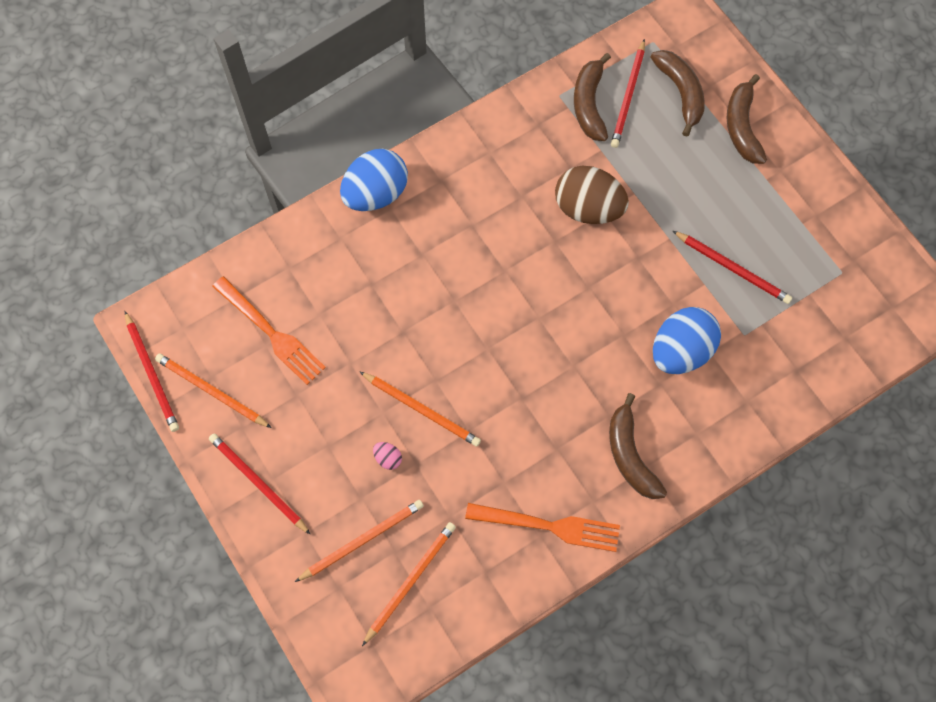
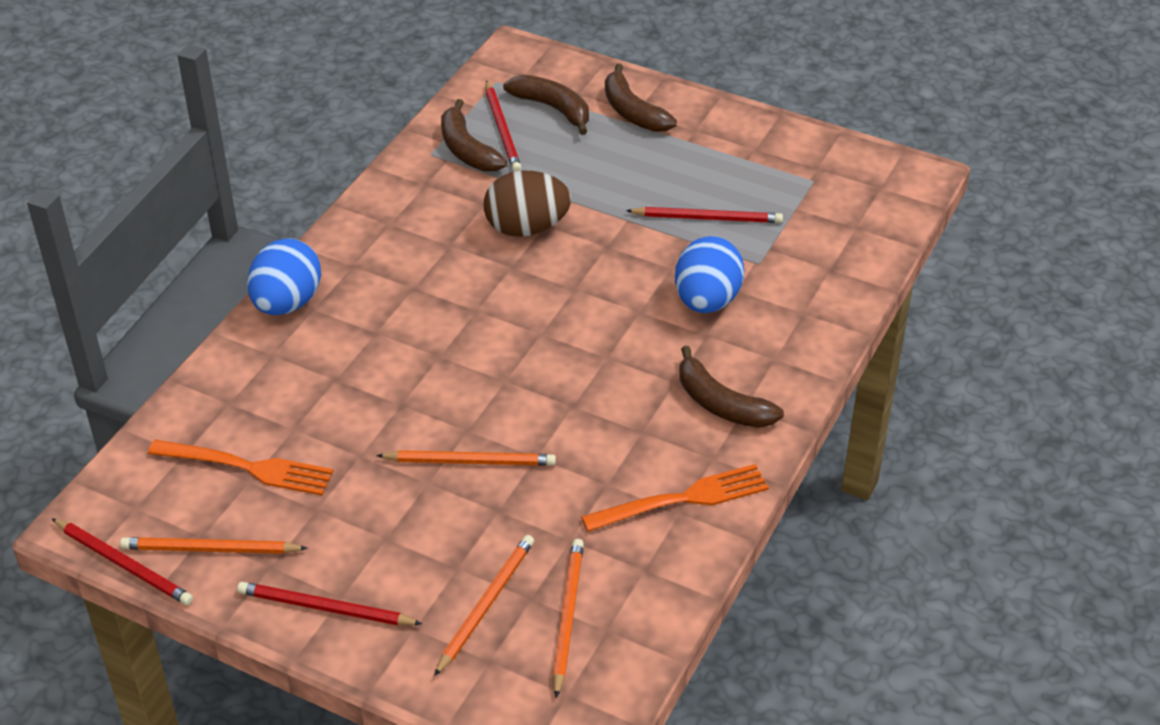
camera: 30 degrees left, 25 degrees down
pink egg [373,442,402,470] -> none

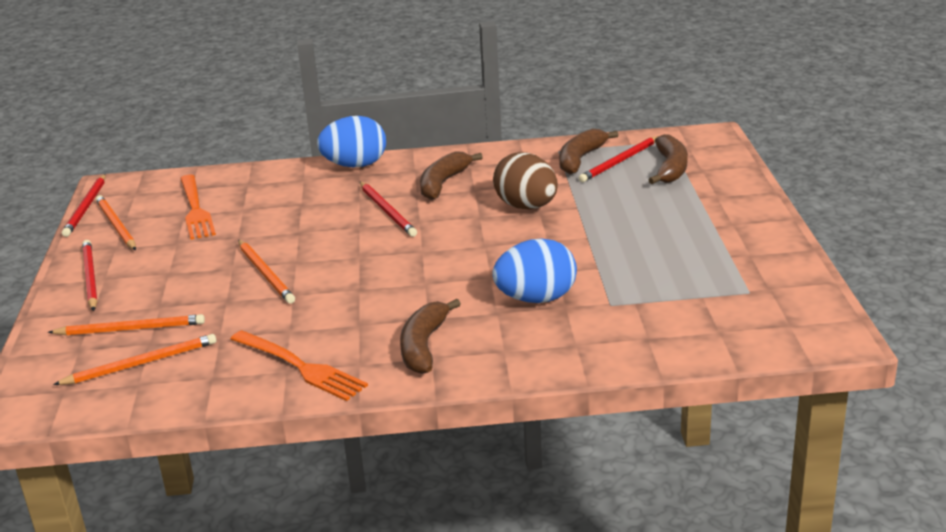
camera: 60 degrees right, 15 degrees down
brown banana [605,64,677,132] -> brown banana moved to [420,151,483,200]
red pencil [626,207,783,223] -> red pencil moved to [360,182,417,237]

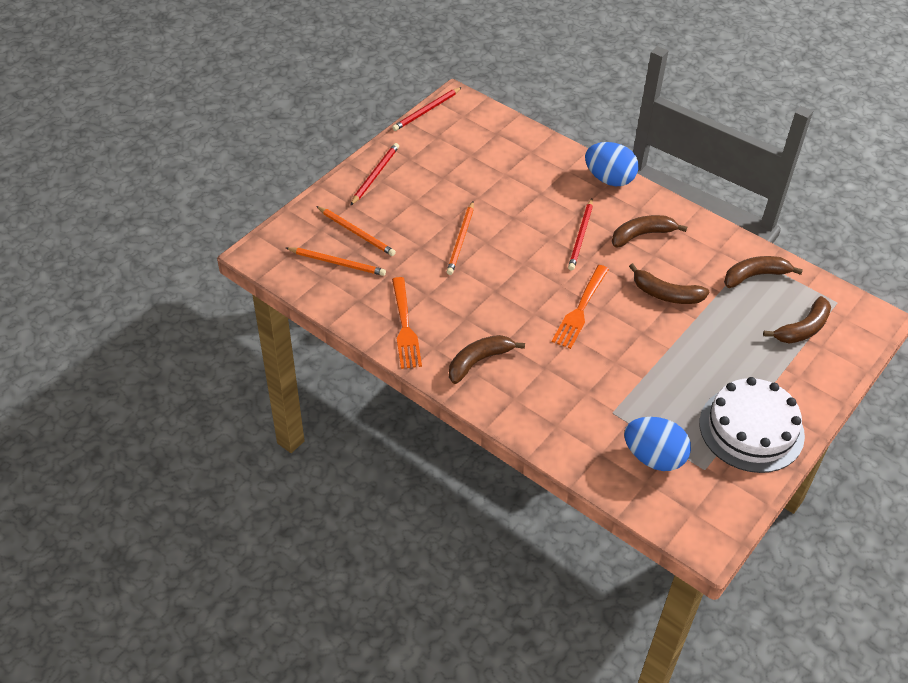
camera: 40 degrees right, 20 degrees up
orange pencil [96,195,136,250] -> none
orange fork [180,175,216,240] -> orange fork moved to [552,265,609,349]
blue egg [492,239,577,303] -> blue egg moved to [624,417,691,471]
brown egg [493,152,558,210] -> brown banana [629,263,709,304]
red pencil [579,136,659,182] -> none
none -> white cake [699,377,805,473]

